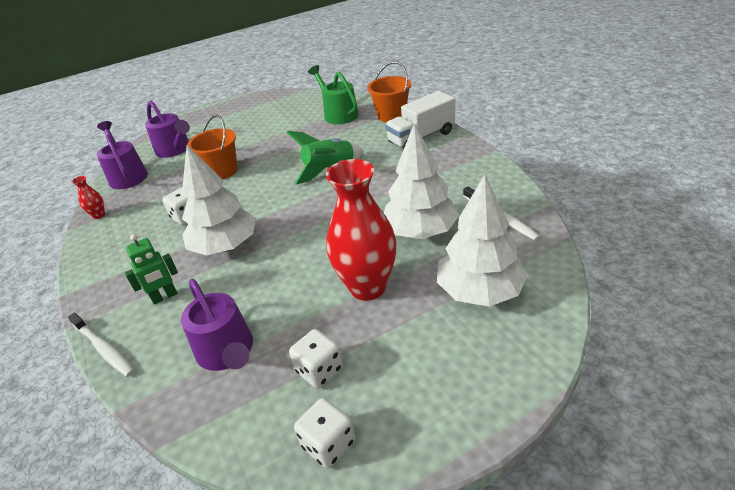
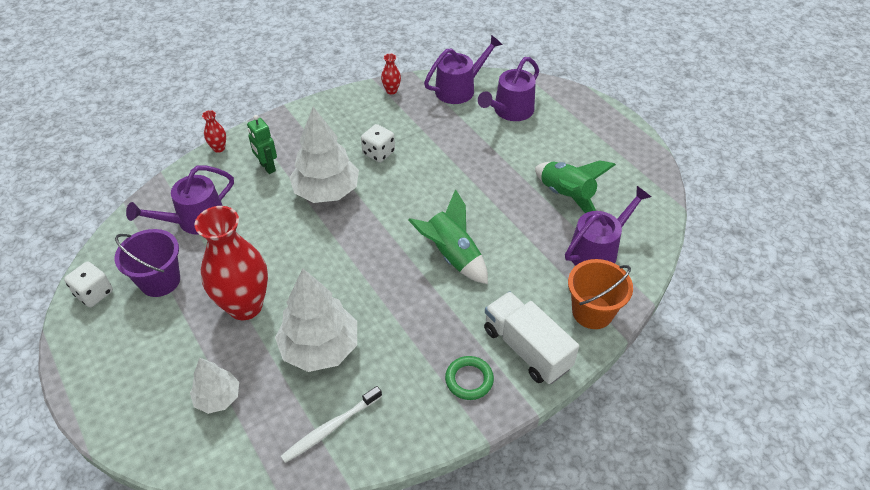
camera: 80 degrees right, 10 degrees up
white toothbrush [68,313,135,377] -> red vase [202,110,226,153]
orange bucket [187,114,238,179] -> none
white dice [289,329,343,389] -> purple bucket [115,229,180,297]
green watering can [308,65,359,124] -> purple watering can [565,186,651,266]
white tree [437,175,528,307] -> white tree [190,358,239,414], size x0.56
none -> green ring [445,356,494,400]
none -> green rocket [535,161,616,213]

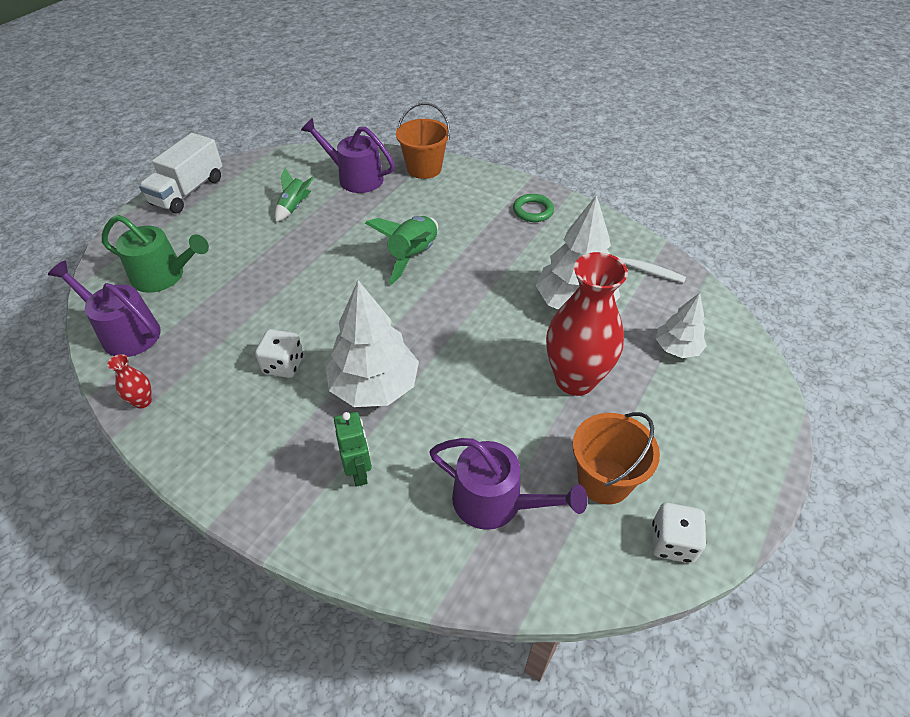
camera: 115 degrees left, 0 degrees up
purple bucket [115,229,180,297] -> orange bucket [573,412,660,505]
red vase [202,110,226,153] -> none
green robot [247,115,277,174] -> green robot turned 45 degrees counterclockwise [334,412,372,487]
purple watering can [478,57,539,121] -> green watering can [102,215,209,293]
white truck [484,291,579,384] -> white truck moved to [139,133,223,213]
green rocket [535,161,616,213] -> green rocket [275,168,314,222], size x0.61

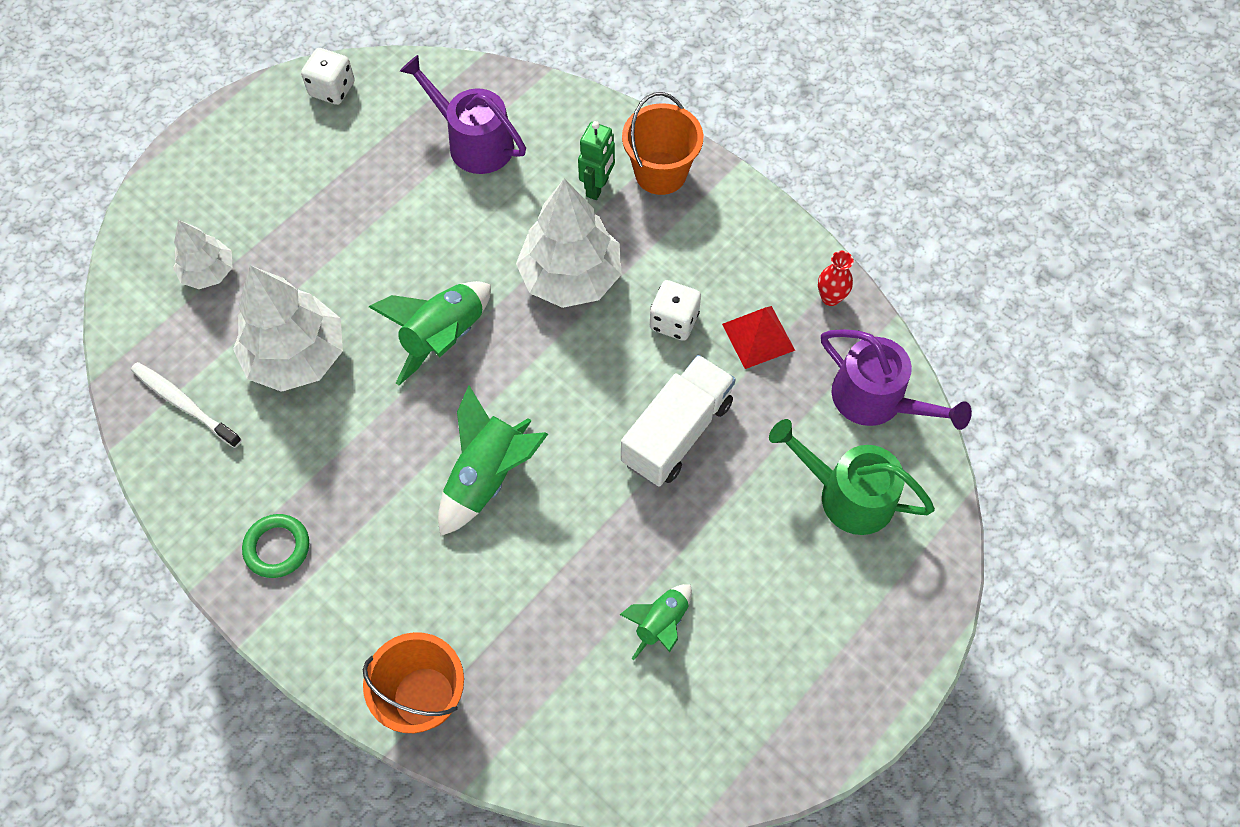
camera: 170 degrees left, 15 degrees up
white truck [139,133,223,213] -> white truck moved to [621,355,736,487]
purple watering can [301,118,395,193] -> none
green robot [334,412,372,487] -> green robot turned 150 degrees counterclockwise [578,121,615,200]
red vase [546,252,628,396] -> none
orange bucket [573,412,660,505] -> orange bucket moved to [622,92,703,195]
none -> green rocket [369,281,491,385]
none -> red pyramid [722,306,795,369]

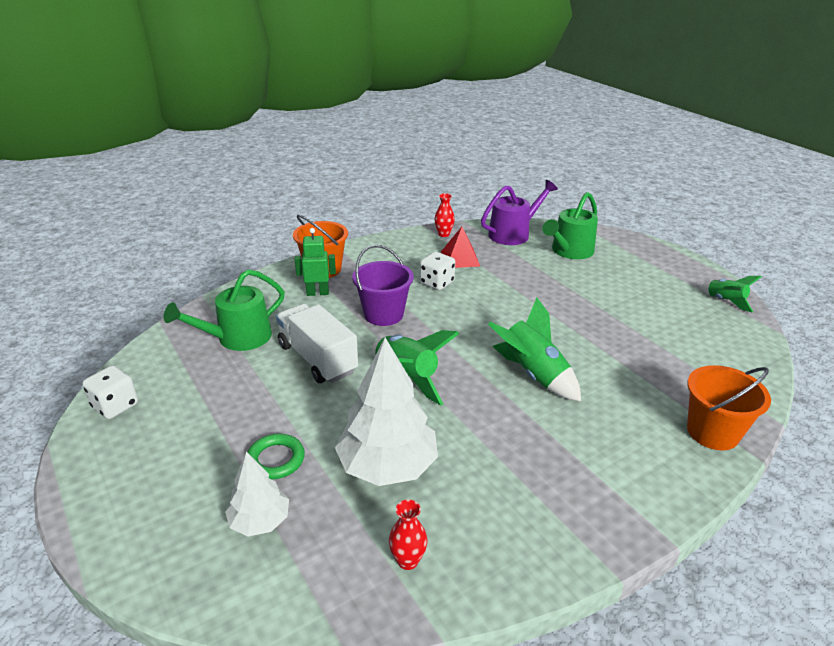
camera: 75 degrees left, 30 degrees down
white toothbrush [131,362,242,448] -> red vase [389,499,427,570]
green ring [242,514,309,578] -> green ring moved to [247,434,305,479]
purple watering can [400,55,526,174] -> green watering can [164,269,285,351]
white tree [516,179,622,308] -> purple bucket [352,245,414,326]
green robot [578,121,615,200] -> green robot turned 45 degrees counterclockwise [295,228,336,296]
green rocket [620,584,692,660] -> green rocket moved to [699,276,762,313]
white truck [621,355,736,487] -> white truck moved to [276,304,358,383]

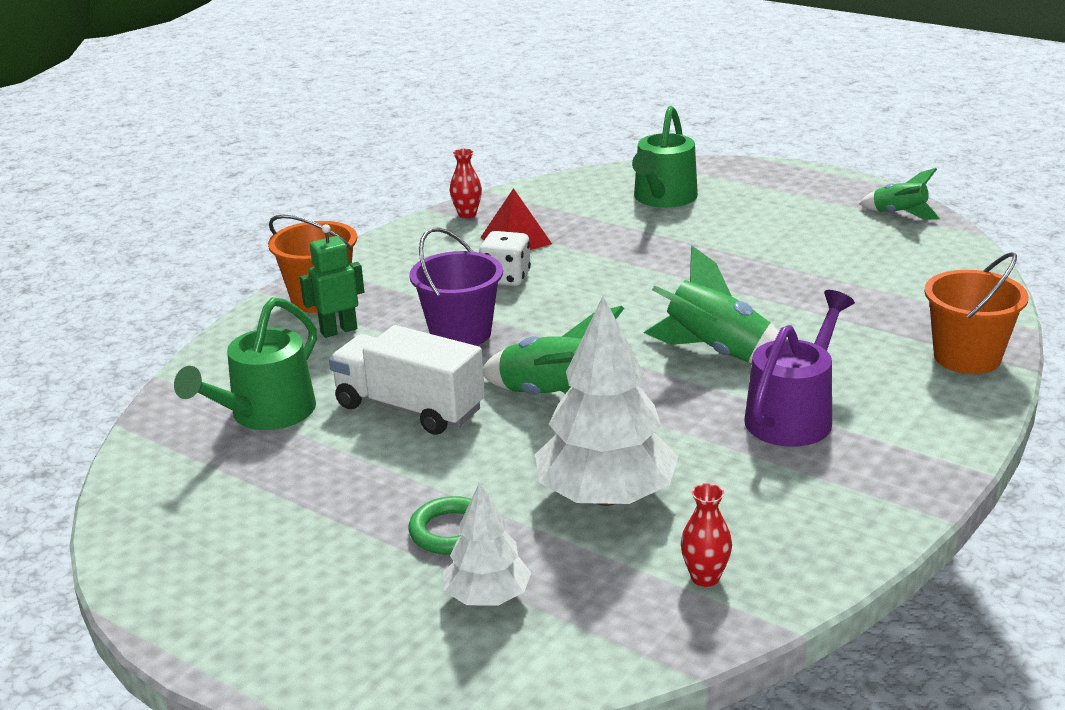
camera: 20 degrees left, 5 degrees down
white dice [83,366,138,419] -> none
purple watering can [481,180,558,245] -> purple watering can moved to [744,290,855,447]

